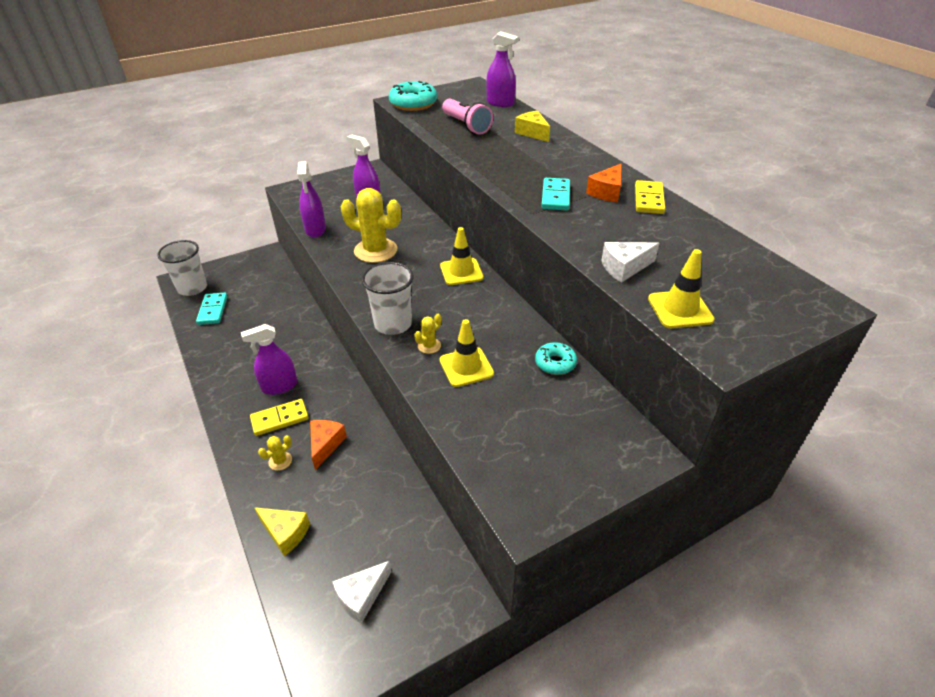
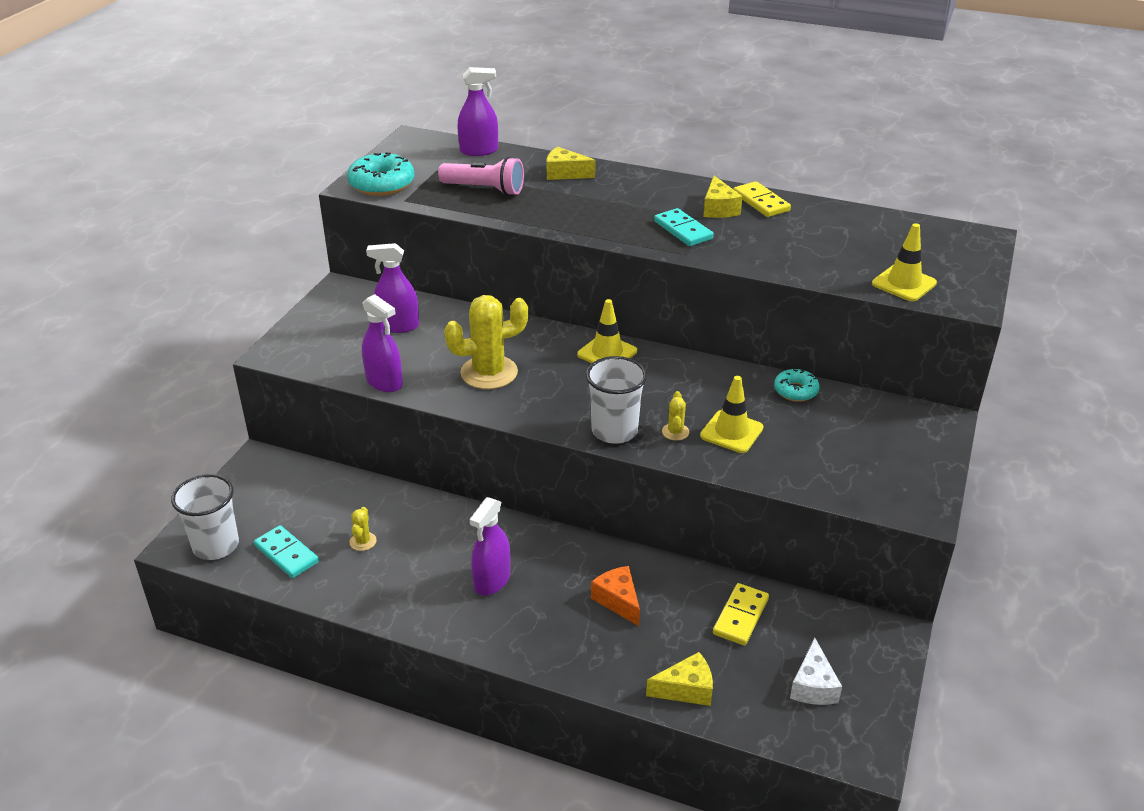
camera: 40 degrees left, 5 degrees down
yellow domino [250,399,308,436] -> yellow domino moved to [713,583,769,646]
yellow cactus [258,435,292,471] -> yellow cactus moved to [349,507,377,551]
orange cheese [586,164,622,202] -> yellow cheese [703,176,743,218]
white cheese [601,242,659,283] -> none

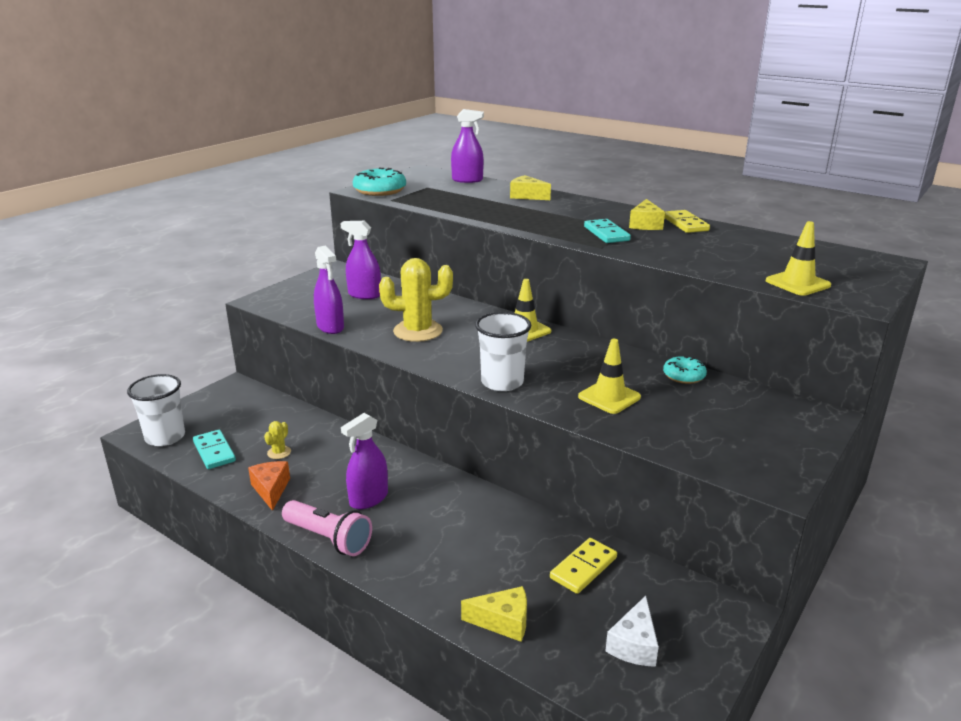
camera: 15 degrees right, 10 degrees down
pink flashlight [438,157,524,196] -> pink flashlight moved to [282,500,372,556]
orange cheese [591,566,640,626] -> orange cheese moved to [248,461,290,511]
yellow cactus [662,391,689,441] -> none

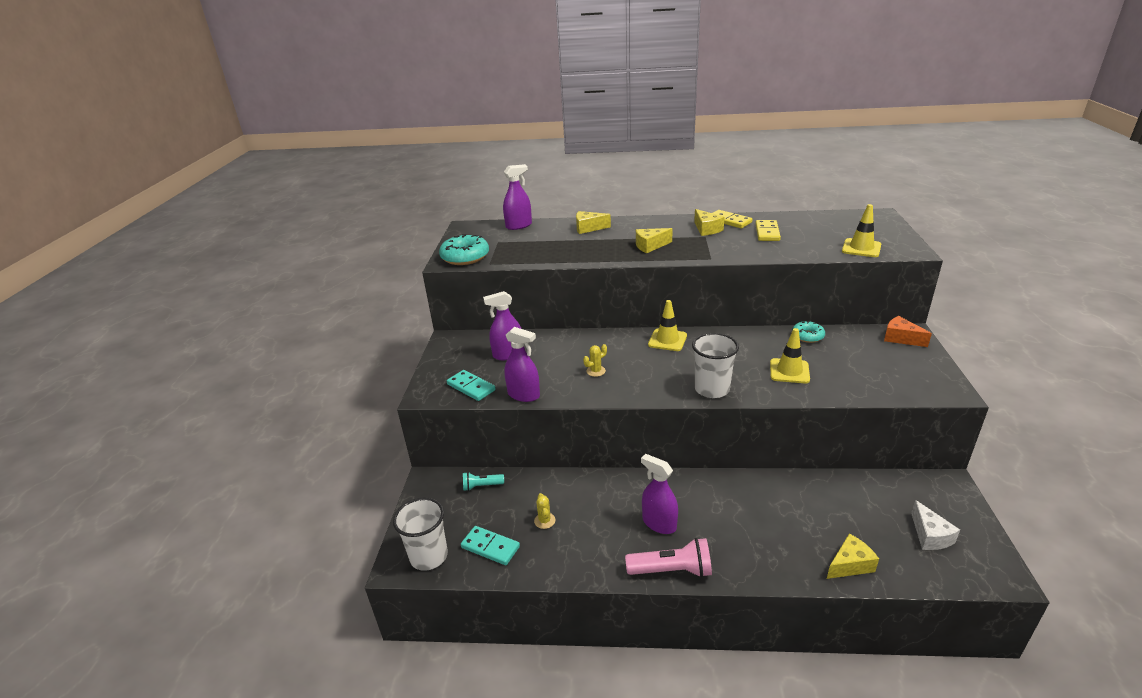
camera: 30 degrees left, 5 degrees up
orange cheese [248,461,290,511] -> orange cheese moved to [884,316,932,347]
purple spray bottle [341,413,388,509] -> purple spray bottle turned 120 degrees clockwise [641,454,678,534]
yellow cactus [379,258,453,342] -> yellow cactus [583,344,607,377], size x0.45
yellow domino [550,538,617,594] -> yellow domino moved to [755,220,781,241]
turquoise domino [584,219,631,243] -> turquoise domino moved to [447,370,495,401]
none -> turquoise flashlight [463,472,504,491]
none -> yellow cheese [636,228,673,253]

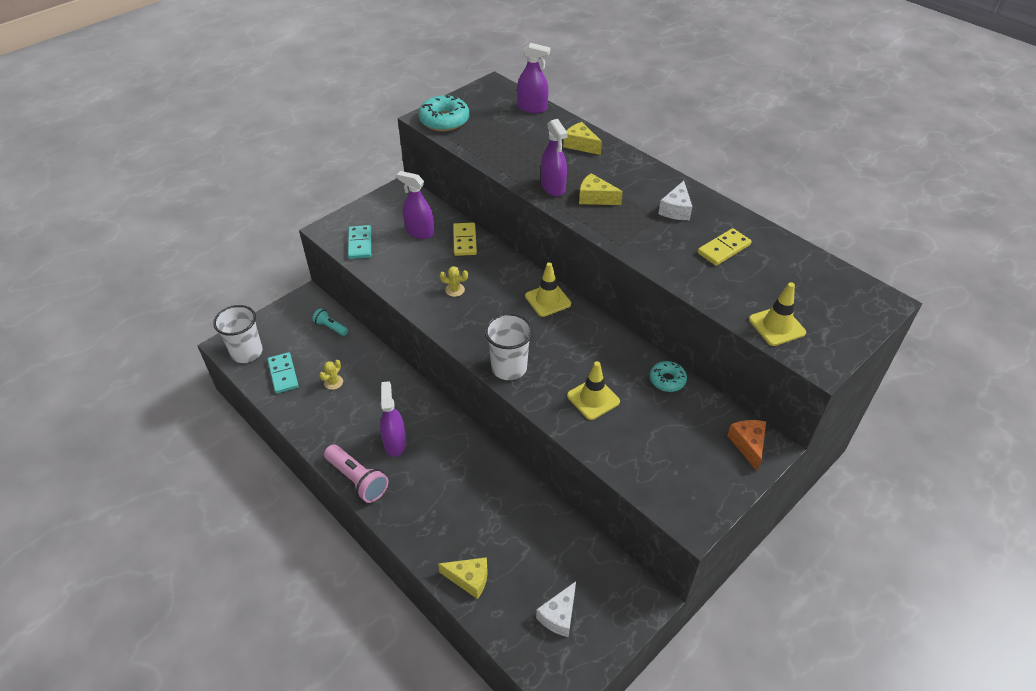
camera: 40 degrees right, 15 degrees up
purple spray bottle [504,327,540,402] -> purple spray bottle moved to [541,119,568,196]
yellow cheese [694,209,725,236] -> white cheese [658,181,692,220]
yellow domino [713,210,753,228] -> yellow domino moved to [453,223,477,256]

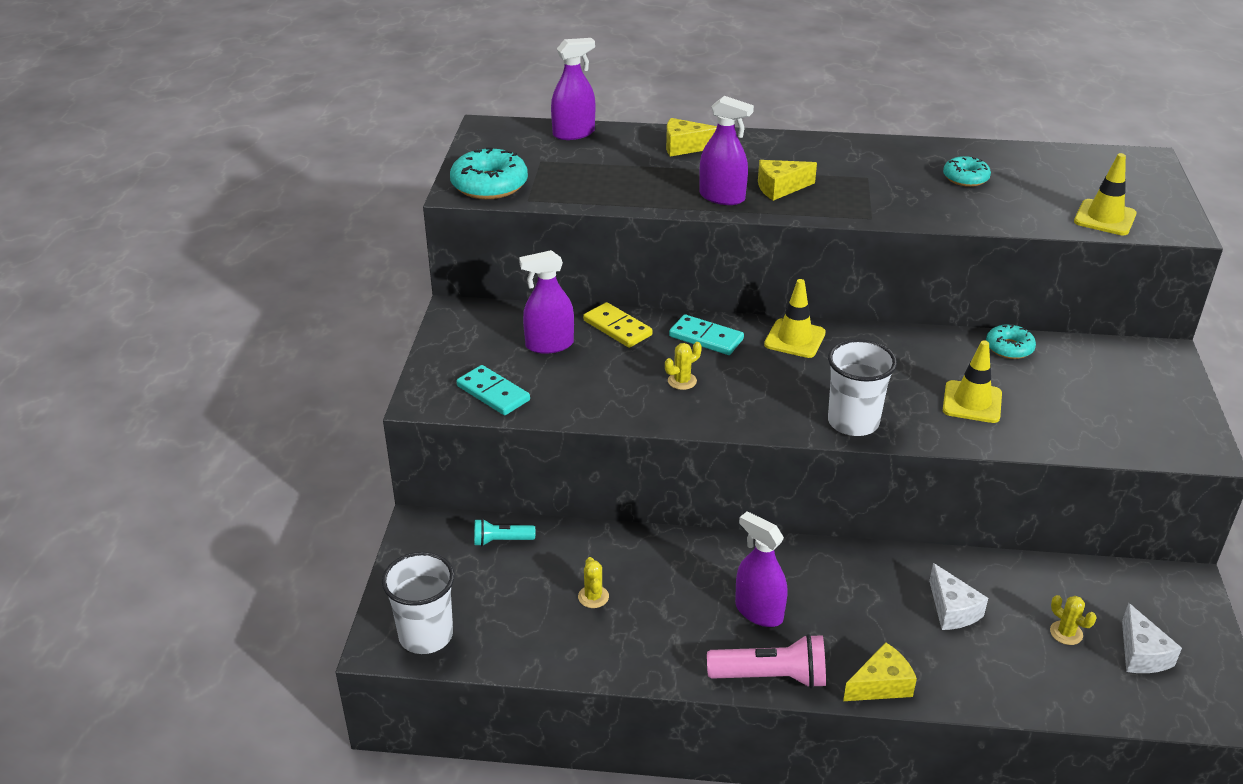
camera: 40 degrees left, 10 degrees down
turquoise domino [267,352,299,394] -> turquoise domino moved to [669,314,744,355]
yellow cheese [438,557,488,599] -> yellow cheese moved to [843,642,917,701]
white cheese [658,181,692,220] -> white cheese moved to [929,563,988,630]
yellow domino [698,228,752,266] -> turquoise donut [943,156,991,187]
orange cheese [727,420,766,471] -> none
none -> yellow cactus [1050,595,1096,645]

